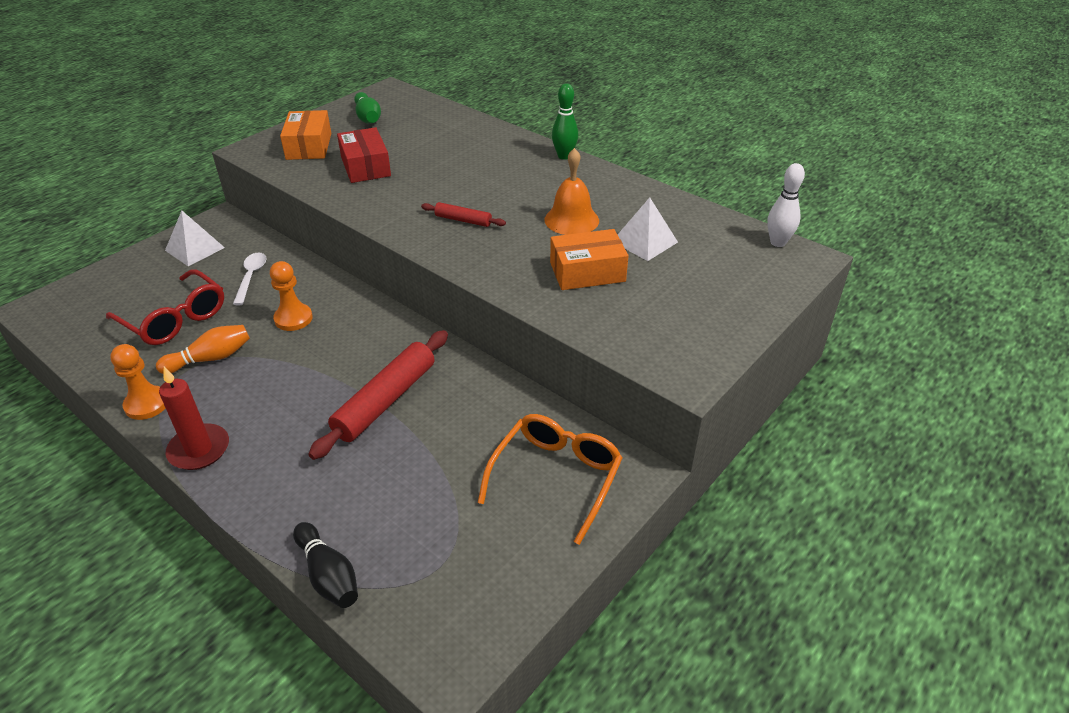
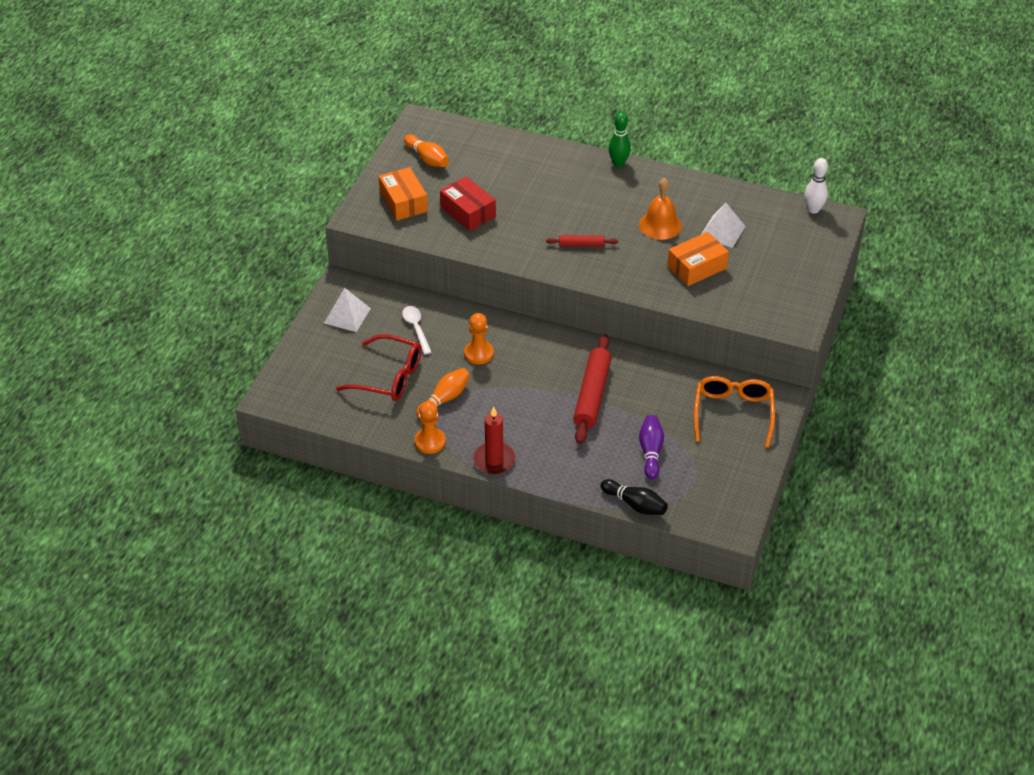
camera: 20 degrees left, 5 degrees up
green bowling pin [354,92,381,124] -> orange bowling pin [404,134,449,167]
none -> purple bowling pin [639,415,664,479]

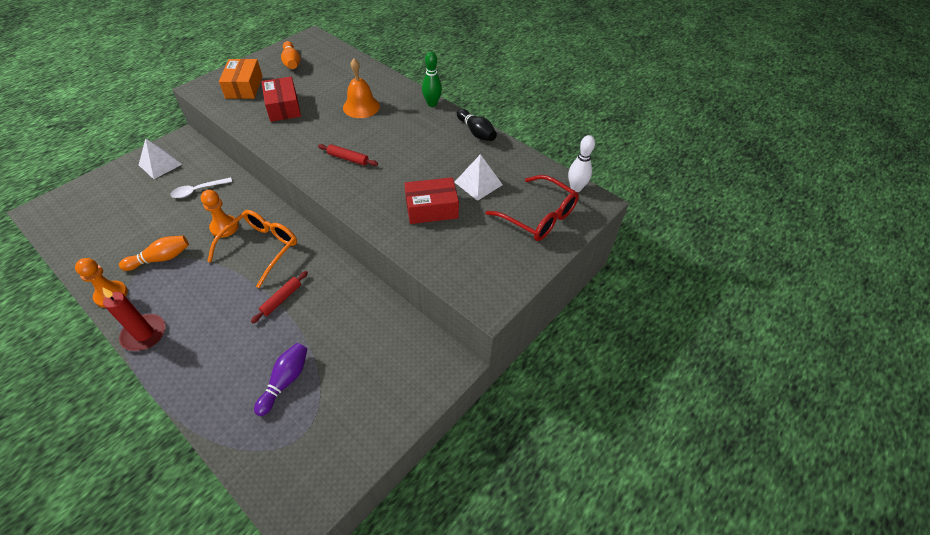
camera: 20 degrees right, 5 degrees up
red glasses [336,334,421,401] -> red glasses moved to [486,175,579,241]
white spoon [402,306,432,355] -> white spoon turned 120 degrees counterclockwise [170,177,232,198]
red rolling pin [573,334,611,444] -> red rolling pin [251,271,308,323], size x0.51
black bowling pin [601,479,668,515] -> black bowling pin moved to [457,109,497,141]
orange bell [639,178,682,240] -> orange bell moved to [343,58,380,118]
orange box [667,232,729,286] -> red box [404,177,459,224]
orange glasses [694,376,775,448] -> orange glasses moved to [207,210,297,288]

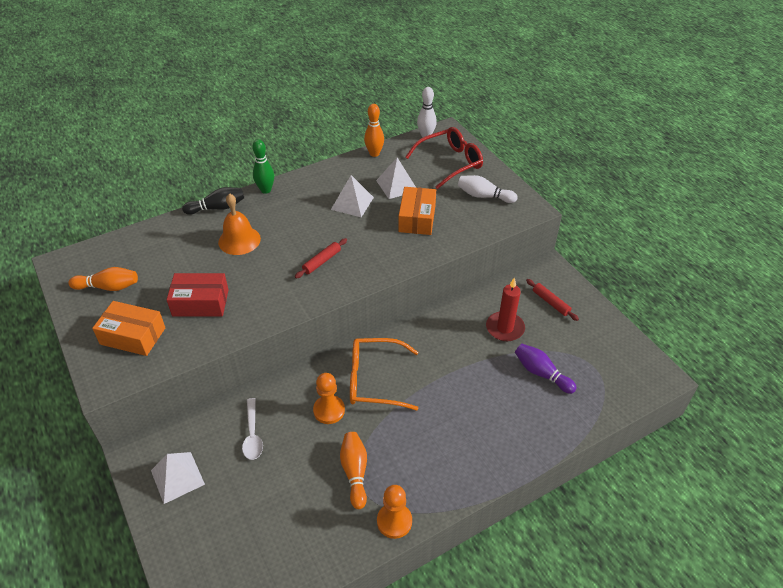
camera: 70 degrees left, 5 degrees down
red candle [102,287,165,351] -> red candle moved to [486,278,525,341]
orange glasses [207,210,297,288] -> orange glasses turned 45 degrees counterclockwise [350,338,418,410]
red rolling pin [251,271,308,323] -> red rolling pin moved to [526,279,579,321]
red box [404,177,459,224] -> orange box [398,187,436,235]
black bowling pin [457,109,497,141] -> black bowling pin moved to [182,187,244,215]
none -> white pyramid [331,175,374,217]
none -> orange bowling pin [364,104,384,157]
none -> white bowling pin [458,175,517,203]

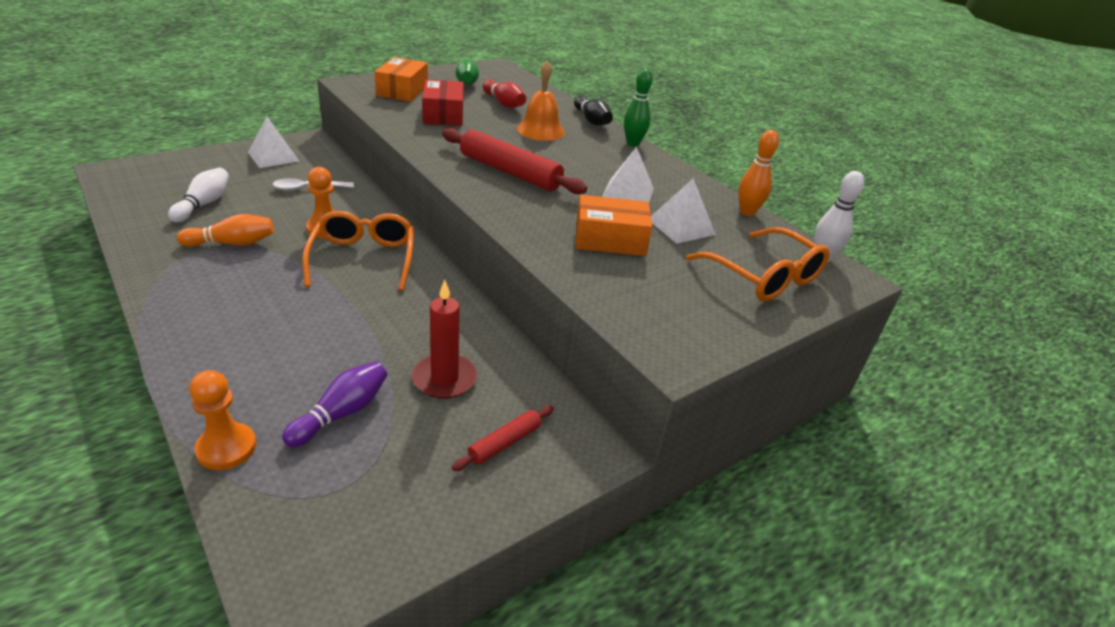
camera: 80 degrees right, 10 degrees down
orange bowling pin [68,267,138,291] -> green bowling pin [456,59,479,85]
red rolling pin [295,238,347,278] -> red rolling pin [442,128,587,194], size x1.96
orange pawn [377,485,412,539] -> orange pawn moved to [189,370,257,470]
red glasses [405,127,483,189] -> orange glasses [686,227,830,301]
white bowling pin [458,175,517,203] -> white bowling pin moved to [168,168,229,223]
none -> red bowling pin [483,80,526,108]

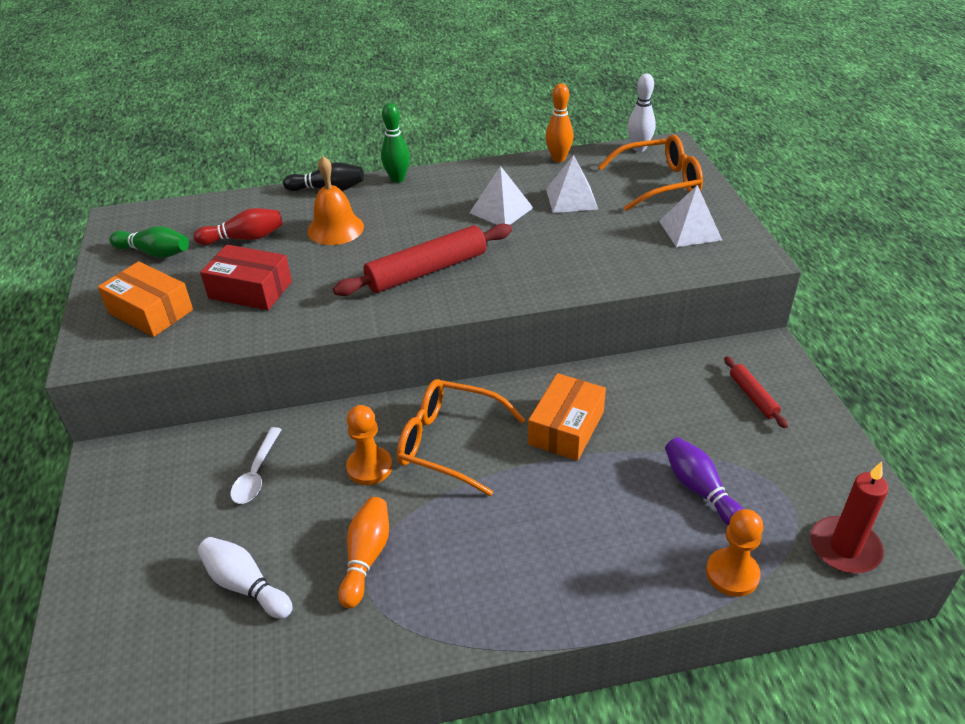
camera: 60 degrees left, 5 degrees up
white pyramid [248,117,299,168] -> white pyramid moved to [659,185,722,247]
red candle [412,280,477,399] -> red candle moved to [810,462,889,573]
orange box [576,195,652,256] -> orange box moved to [528,373,606,461]

